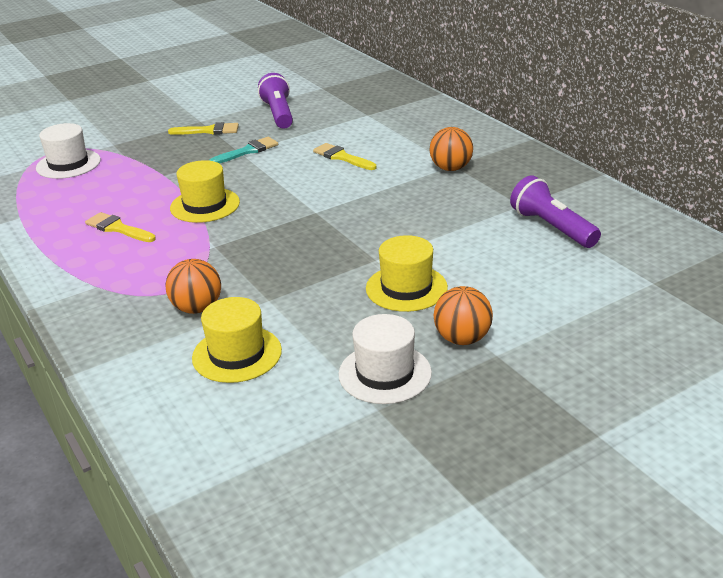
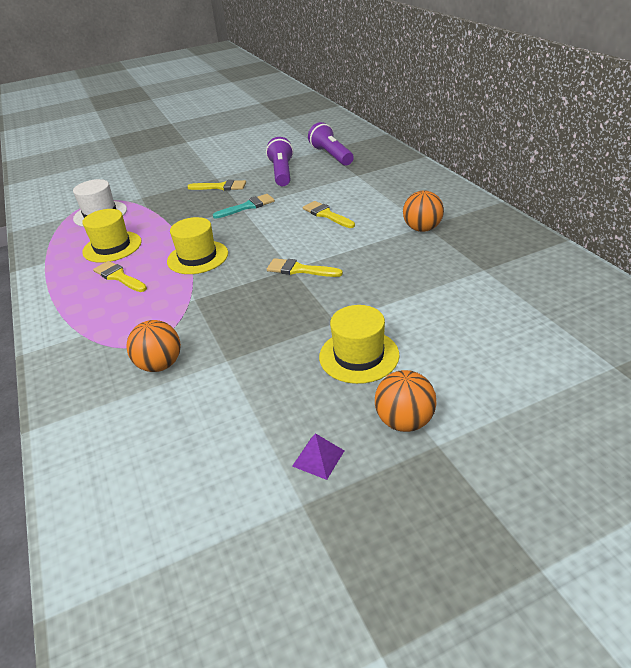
camera: 10 degrees right, 5 degrees up
yellow hat [192,297,282,383] -> yellow hat moved to [82,209,142,263]
white hat [339,314,432,404] -> purple pyramid [292,433,344,480]
purple flashlight [510,176,601,248] -> purple flashlight moved to [308,122,354,166]
none -> yellow brush [267,258,343,277]

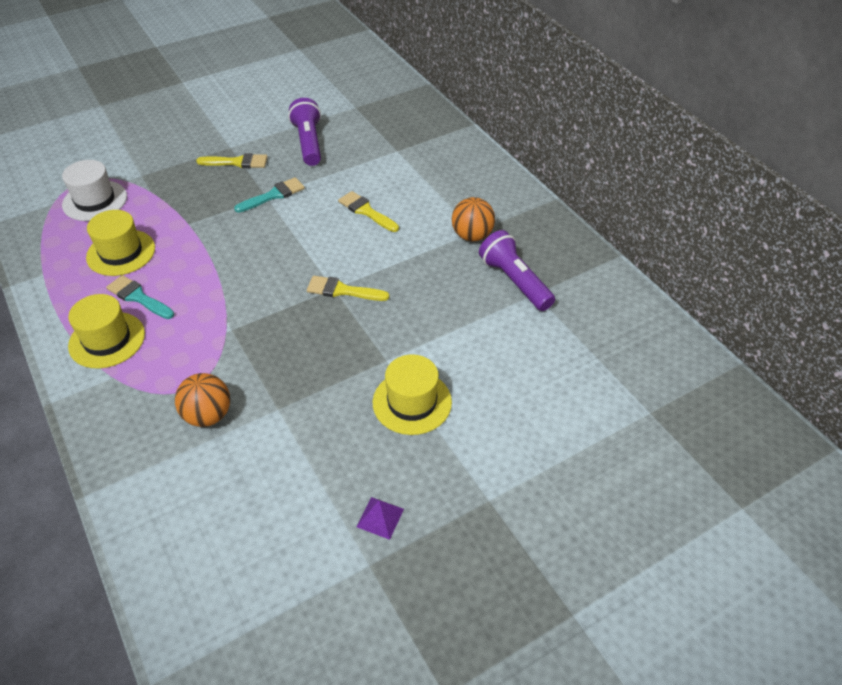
camera: 10 degrees left, 10 degrees up
yellow brush [93,261,147,292] -> turquoise brush [106,275,174,319]
yellow hat [167,217,228,274] -> yellow hat moved to [68,294,145,368]
purple flashlight [308,122,354,166] -> purple flashlight moved to [479,230,555,311]
orange ball [375,370,437,432] -> none

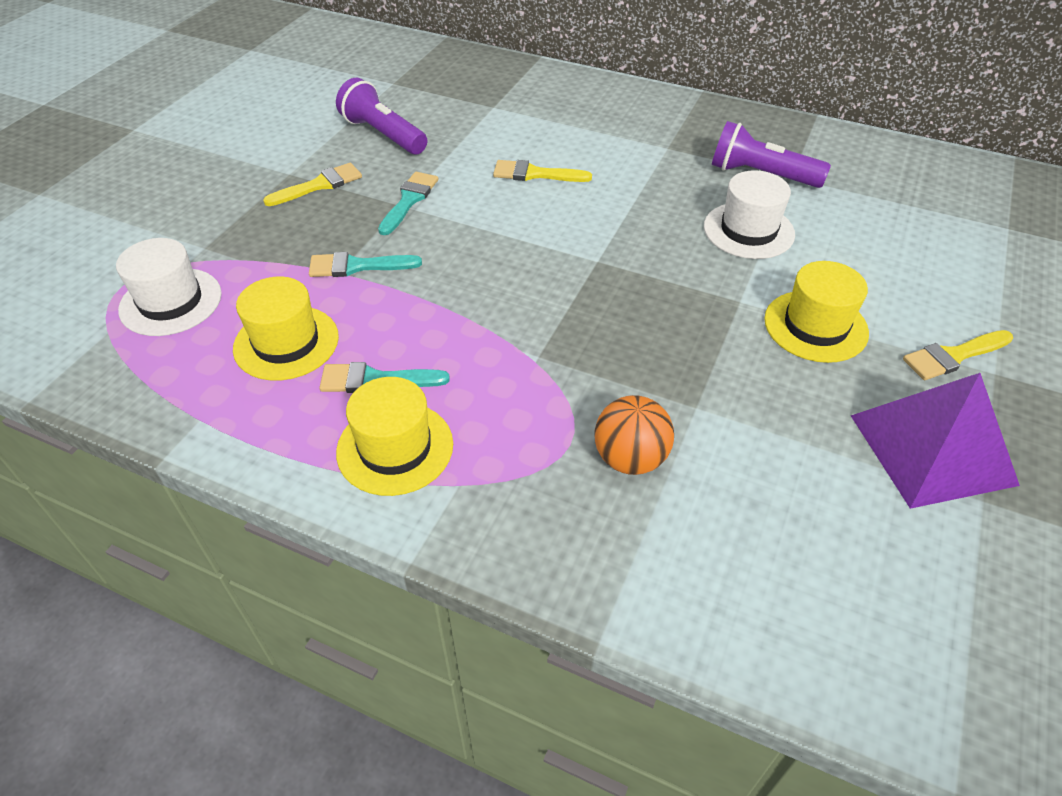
camera: 35 degrees left, 0 degrees up
yellow brush [307,276,390,301] -> yellow brush moved to [903,330,1013,380]
purple pyramid [356,497,404,540] -> purple pyramid [851,373,1020,509], size x2.45
orange ball [452,197,495,241] -> none
none -> turquoise brush [309,252,422,277]
none -> white hat [704,170,795,259]

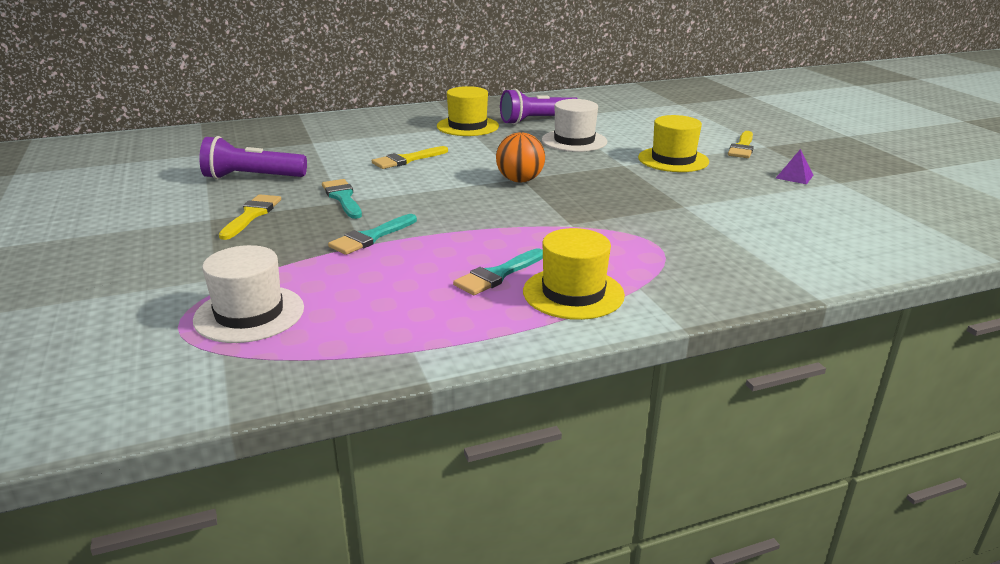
camera: 45 degrees left, 20 degrees down
yellow hat [233,276,339,381] -> yellow hat moved to [437,86,499,136]
orange ball [595,395,674,475] -> orange ball moved to [496,132,545,182]
purple pyramid [851,373,1020,509] -> purple pyramid [776,149,813,184], size x0.41

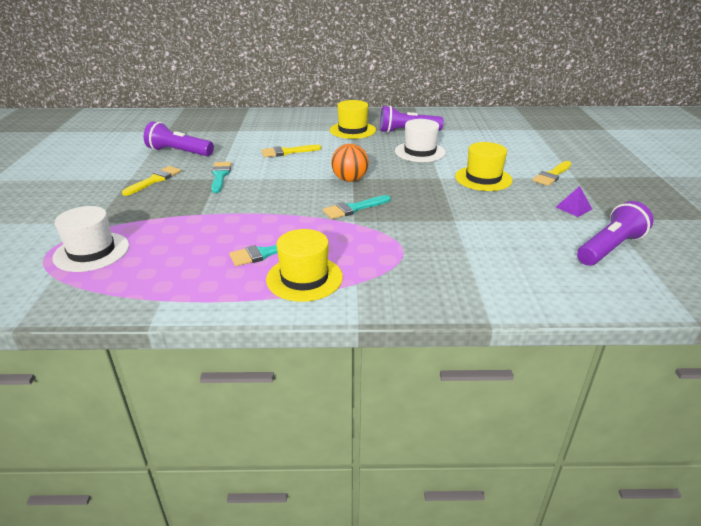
camera: 20 degrees right, 5 degrees up
turquoise brush [328,214,417,255] -> turquoise brush moved to [323,195,391,219]
none -> purple flashlight [577,201,654,266]

